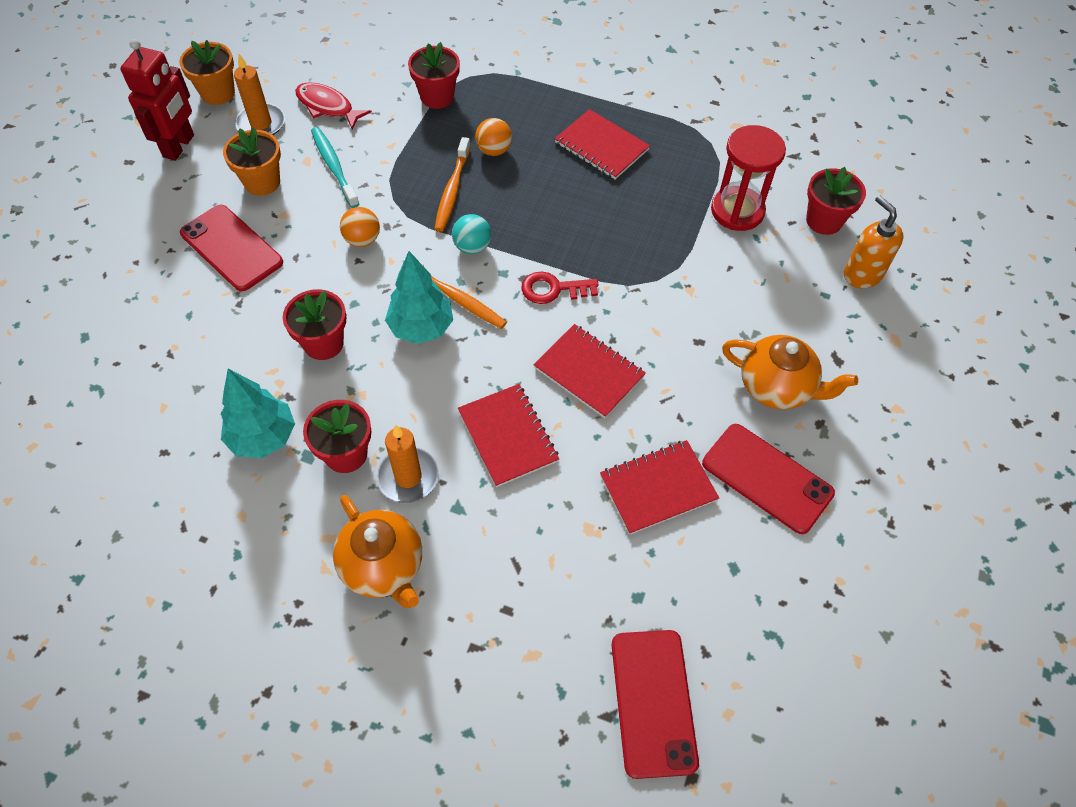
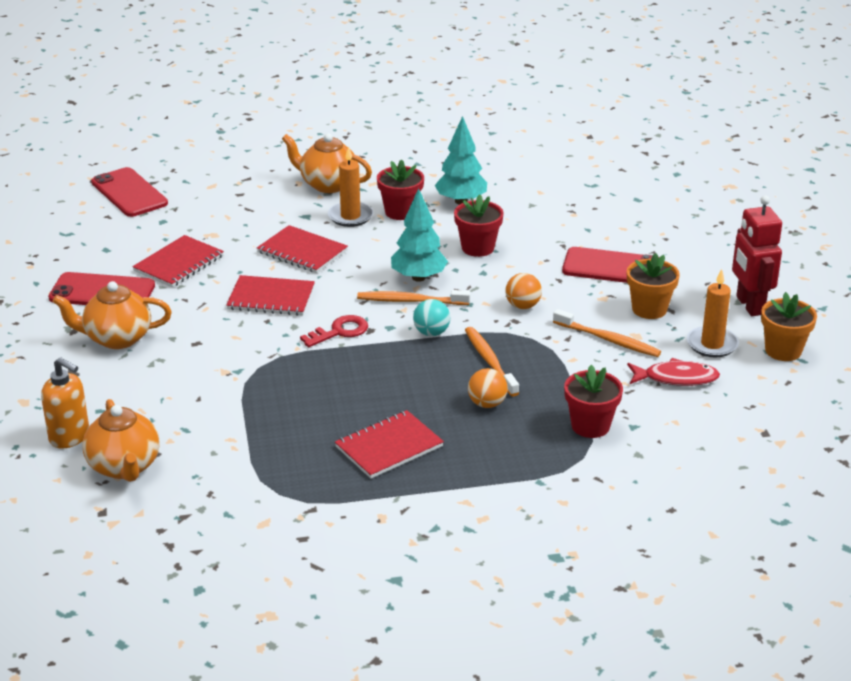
camera: 150 degrees right, 25 degrees down
turquoise toothbrush [311,127,359,208] -> orange toothbrush [553,309,661,357]
red notebook [554,109,650,179] -> red notebook turned 45 degrees counterclockwise [335,410,444,479]
red hourglass [711,125,786,231] -> none
red flower pot [806,167,866,235] -> orange teapot [82,399,160,482]

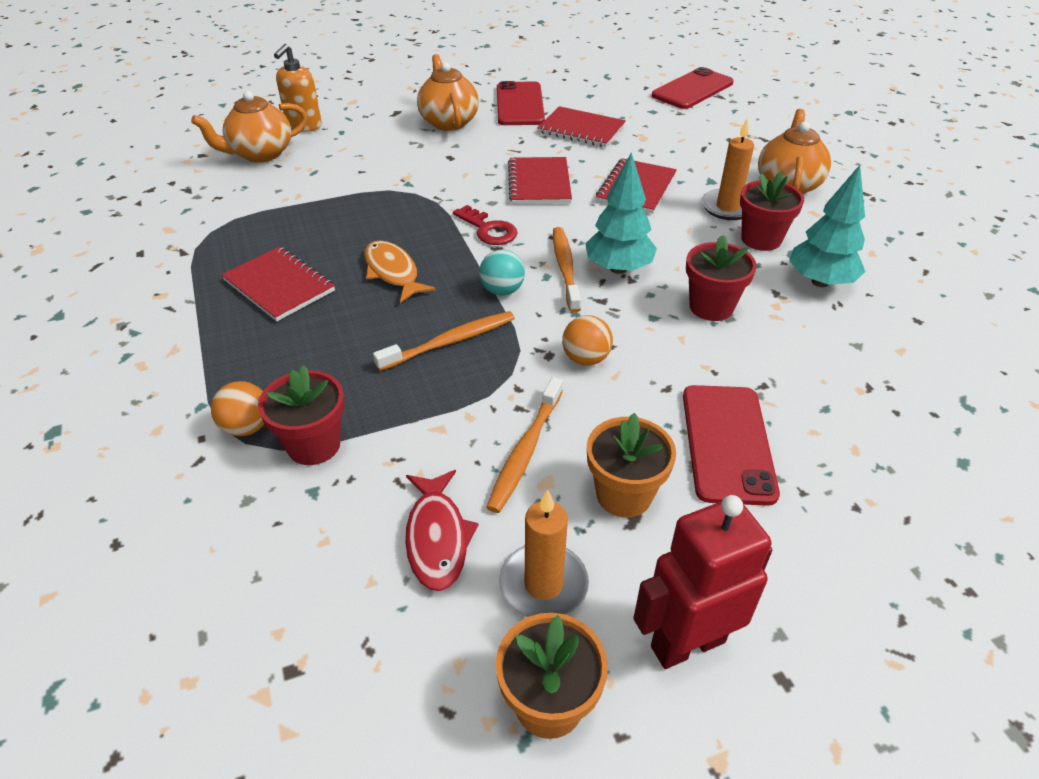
camera: 80 degrees right, 10 degrees up
orange ball [468,368,508,408] -> orange ball moved to [211,381,264,436]
none -> orange fish [364,240,435,303]

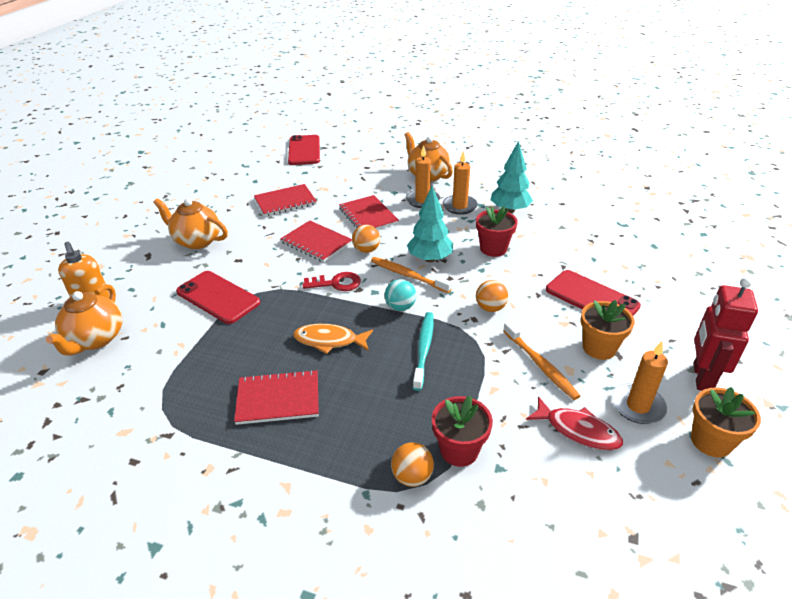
camera: 50 degrees left, 5 degrees down
orange toothbrush [373,311,515,371] -> turquoise toothbrush [413,312,434,391]
red phone [497,81,545,125] -> red phone moved to [176,271,260,324]
red flower pot [740,172,804,251] -> orange candle [443,151,478,215]
none -> orange ball [352,225,380,253]

